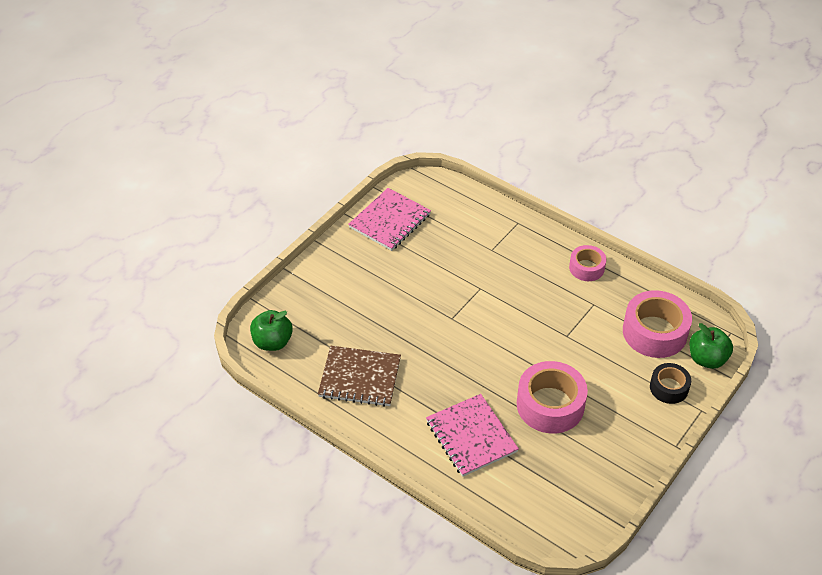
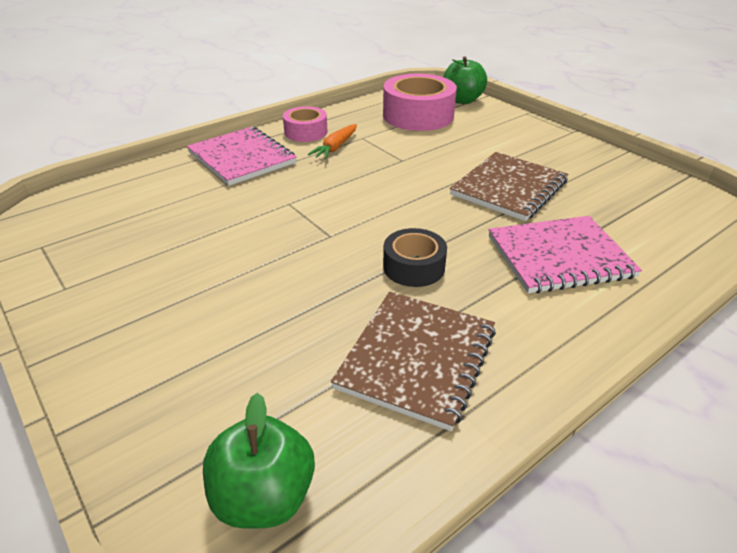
camera: 75 degrees left, 10 degrees down
pink notebook [348,188,431,251] -> pink notebook moved to [187,127,297,186]
pink tape [517,361,588,433] -> brown notebook [450,152,568,221]
black tape [650,363,691,404] -> black tape moved to [383,228,447,287]
none -> orange carrot [308,124,357,159]

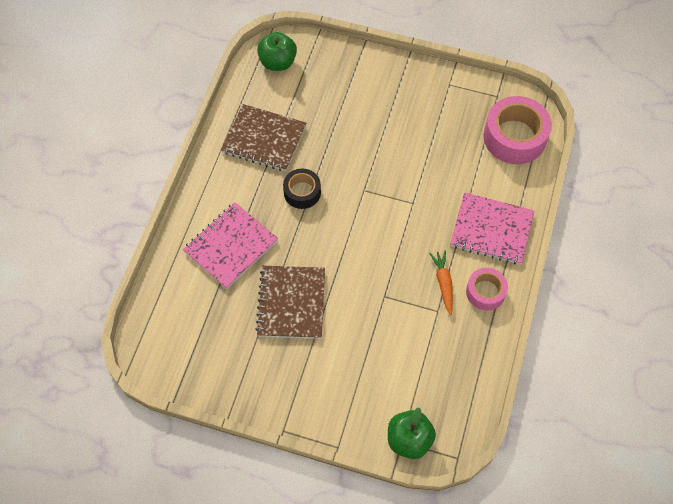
camera: 145 degrees right, 25 degrees up
brown notebook [331,292,496,431] -> brown notebook turned 60 degrees counterclockwise [221,104,306,171]
pink tape [383,74,457,131] -> pink tape moved to [483,96,552,164]

